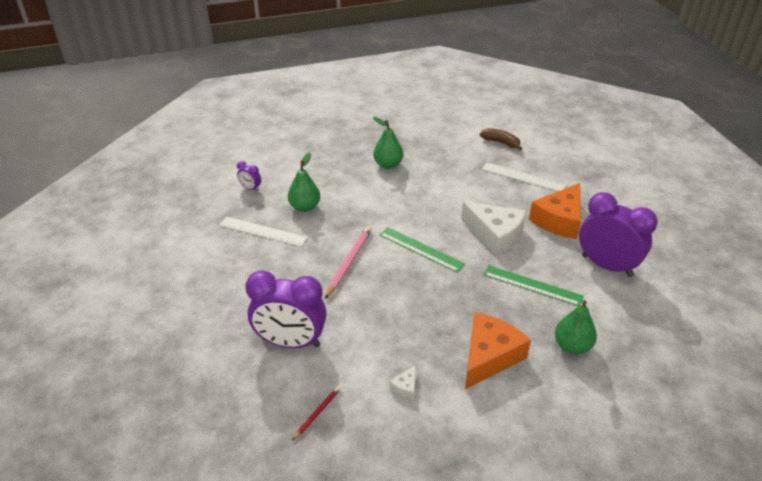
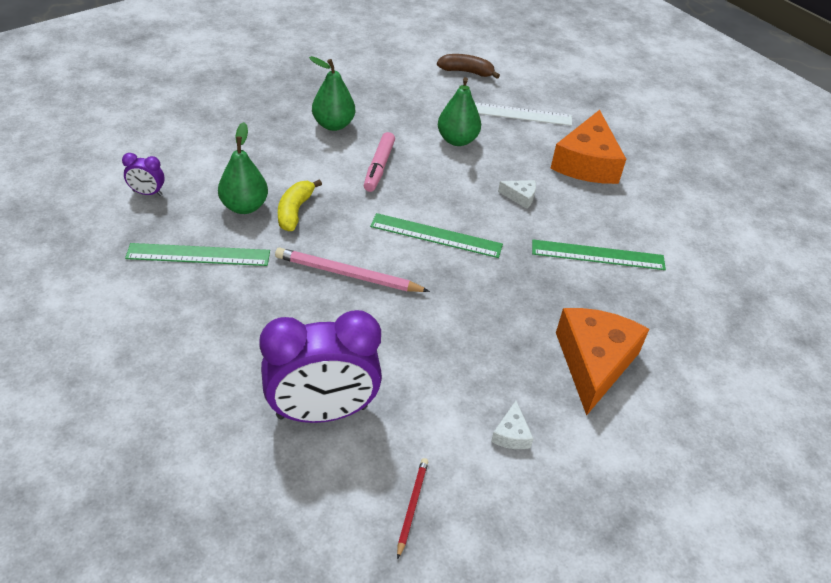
camera: 25 degrees left, 5 degrees up
white ruler [220,217,307,247] -> green ruler [125,243,270,266]
pink pencil [325,226,372,299] -> pink pencil turned 75 degrees counterclockwise [275,248,430,292]
white cheese [461,201,526,256] -> white cheese [498,180,536,209], size x0.42
green pear [555,300,597,354] -> green pear moved to [438,77,481,146]
purple clock [579,192,658,277] -> none
none -> yellow banana [278,179,322,231]
none -> pink marker [364,132,395,192]

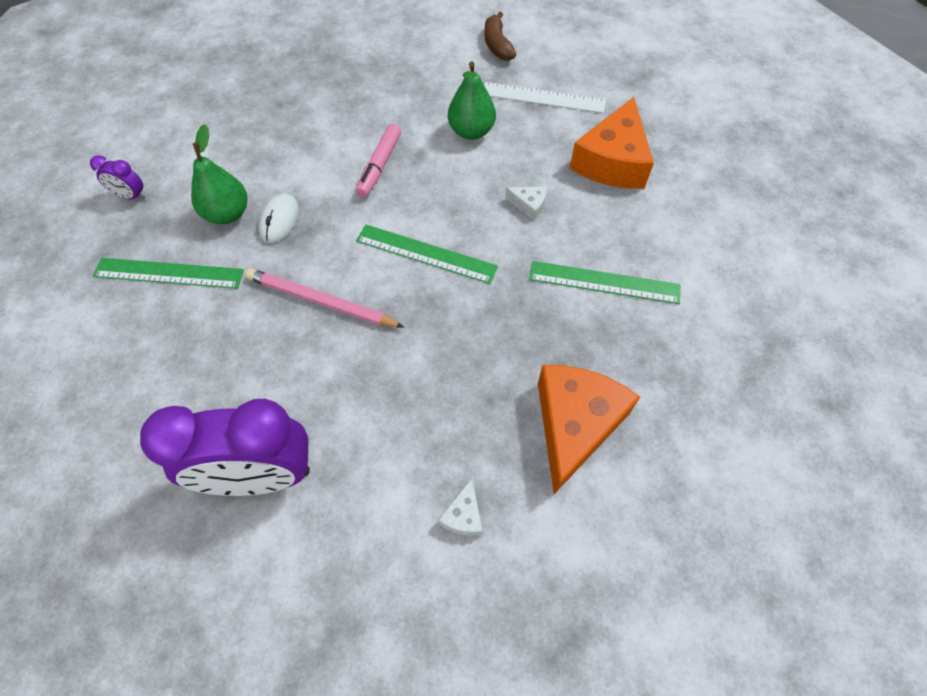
camera: 10 degrees right, 15 degrees up
yellow banana [278,179,322,231] -> white mouse [258,194,299,243]
green pear [309,56,355,131] -> none
red pencil [397,458,428,559] -> none
brown banana [437,54,500,79] -> brown banana turned 120 degrees counterclockwise [484,12,516,61]

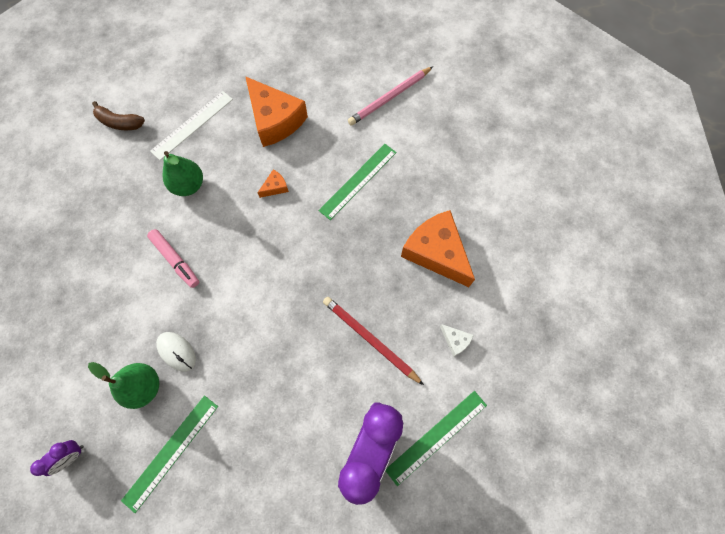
camera: 60 degrees left, 10 degrees up
pink pencil [245,268,404,327] -> pink pencil moved to [348,67,433,126]
green ruler [356,225,498,284] -> green ruler moved to [385,391,487,486]
white cheese [505,187,546,221] -> orange cheese [258,169,289,198]
none -> red pencil [323,296,424,385]

